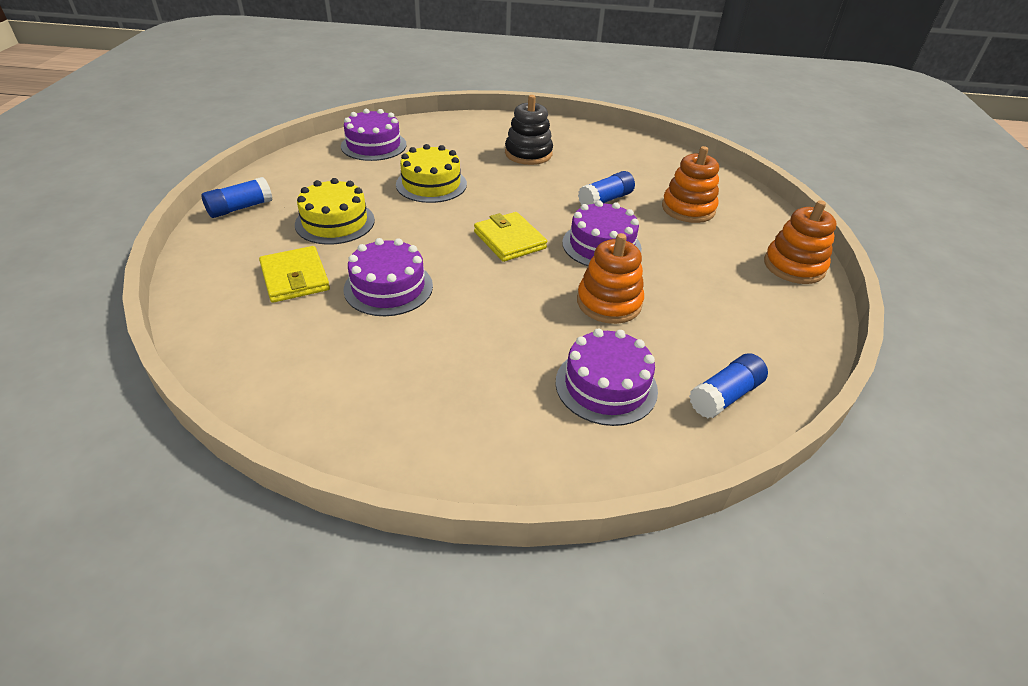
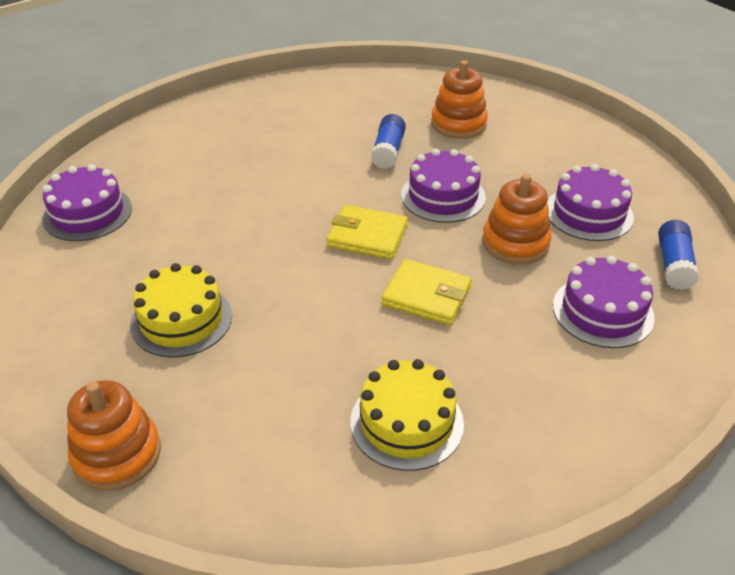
camera: 40 degrees left, 0 degrees up
blue glue stick [201,177,273,218] -> none
yellow wallet [259,246,330,303] -> yellow wallet moved to [381,259,472,325]
purple cake [344,238,433,316] -> purple cake moved to [547,164,634,241]
yellow cake [396,144,467,203] -> yellow cake moved to [350,359,464,471]
black stacking toy [505,95,553,165] -> none
orange stacking toy [764,200,836,284] -> orange stacking toy moved to [67,380,161,491]

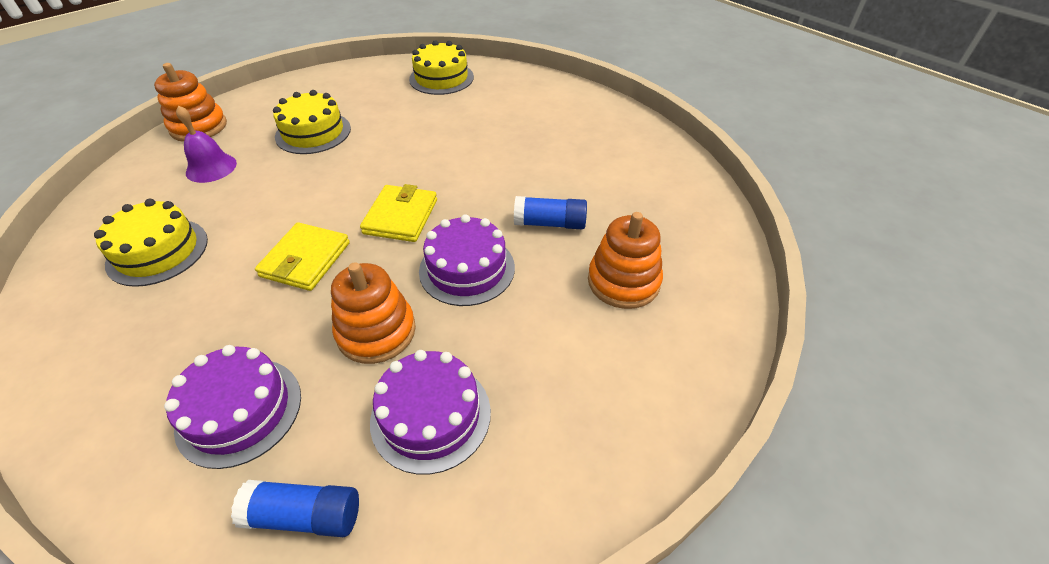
camera: 85 degrees right, 5 degrees up
purple cake [42,164,132,241] -> yellow cake [409,40,474,95]
none -> purple bell [176,105,237,183]

